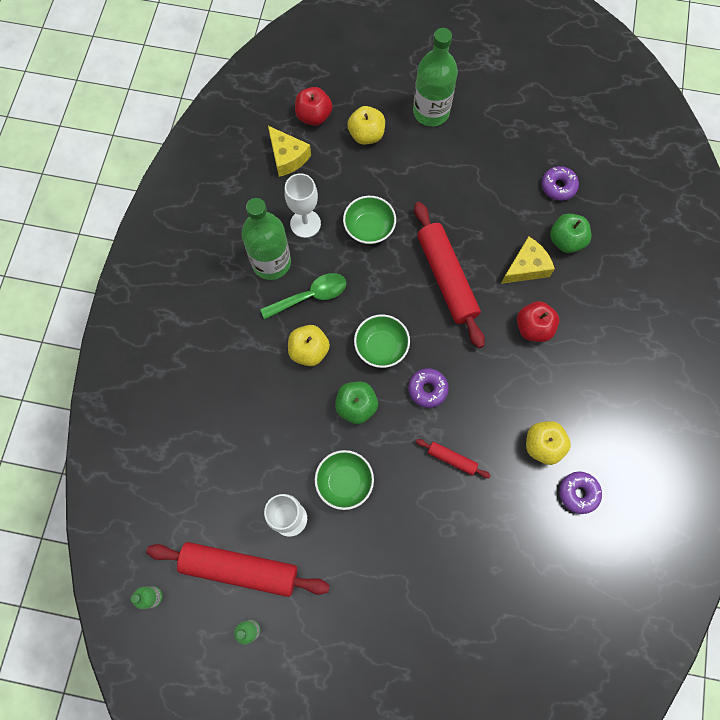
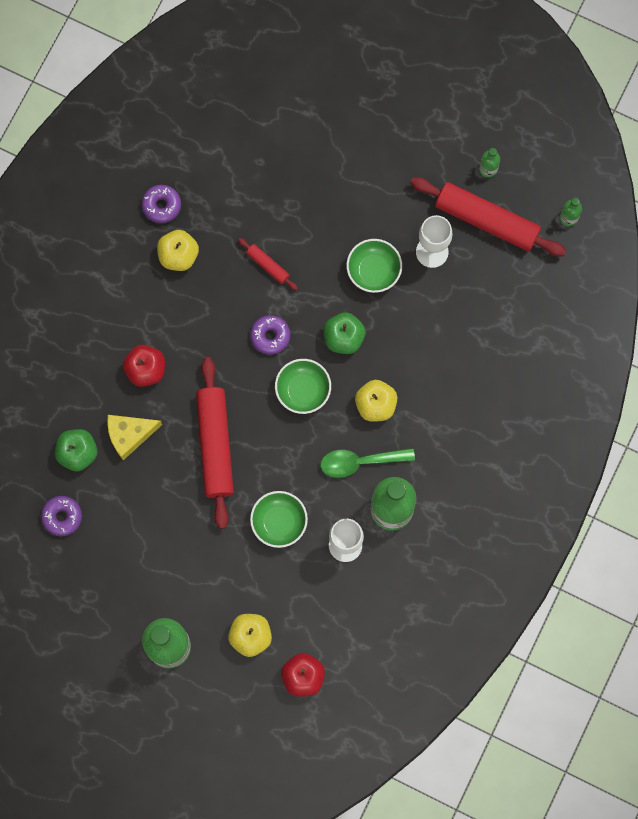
camera: 165 degrees left, 5 degrees up
yellow cheese [268,126,311,177] -> none

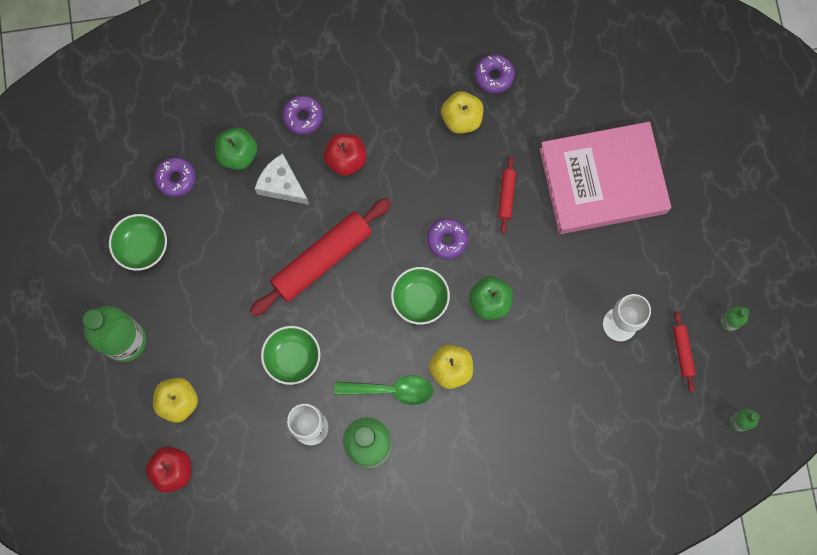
camera: 55 degrees right, 0 degrees up
yellow cheese [107,415,162,460] -> white cheese [255,153,309,205]
green spoon [320,448,415,478] -> green spoon turned 135 degrees clockwise [334,375,434,405]
green bowl [346,239,402,293] -> green bowl moved to [109,214,167,271]
red rolling pin [410,177,566,257] -> red rolling pin [673,311,696,392], size x0.46
none -> purple donut [282,95,323,135]
none -> pink book [539,122,671,234]

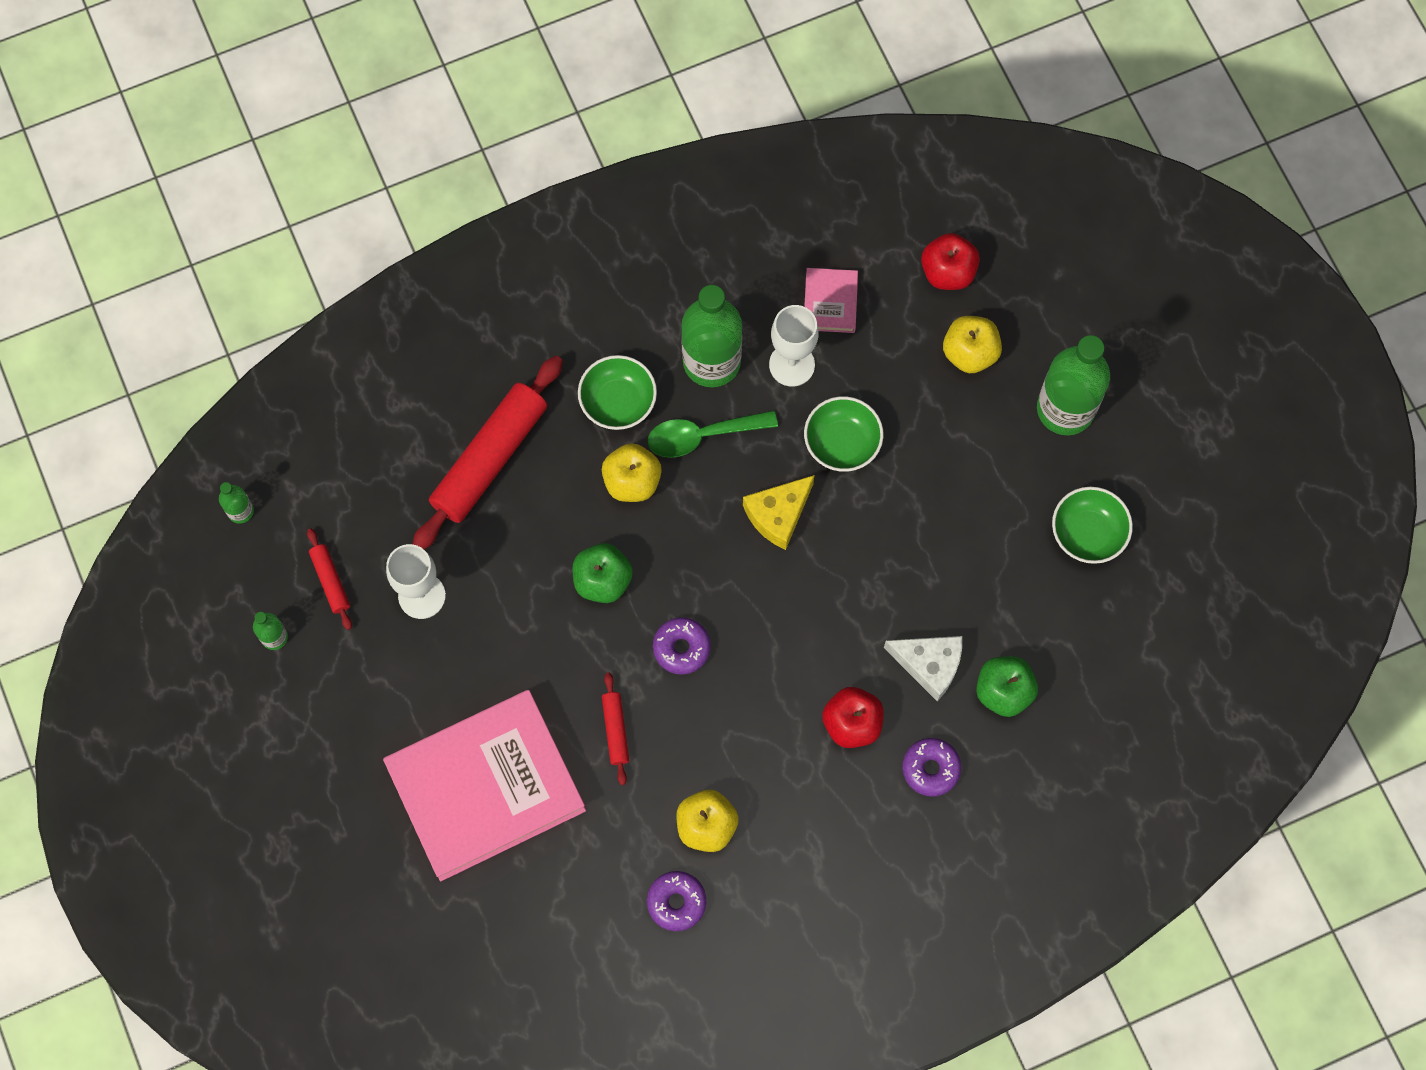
camera: 165 degrees right, 5 degrees down
purple donut [154,157,196,197] -> none
red rolling pin [250,198,391,316] -> red rolling pin moved to [413,356,563,549]
green bowl [391,267,450,325] -> green bowl moved to [578,355,657,430]
none -> yellow cheese [743,475,815,550]
none -> pink book [804,268,858,333]

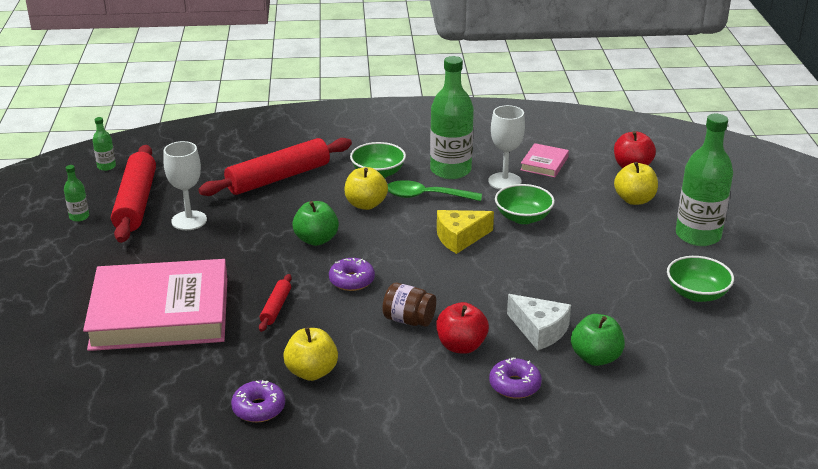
camera: 20 degrees right, 40 degrees down
red rolling pin [307,528,352,630] -> red rolling pin [111,145,156,243], size x2.18
none -> brown jar [382,283,436,327]

